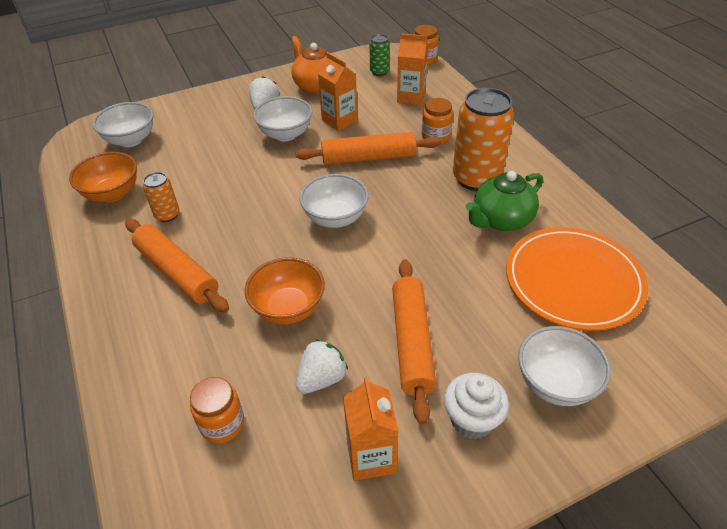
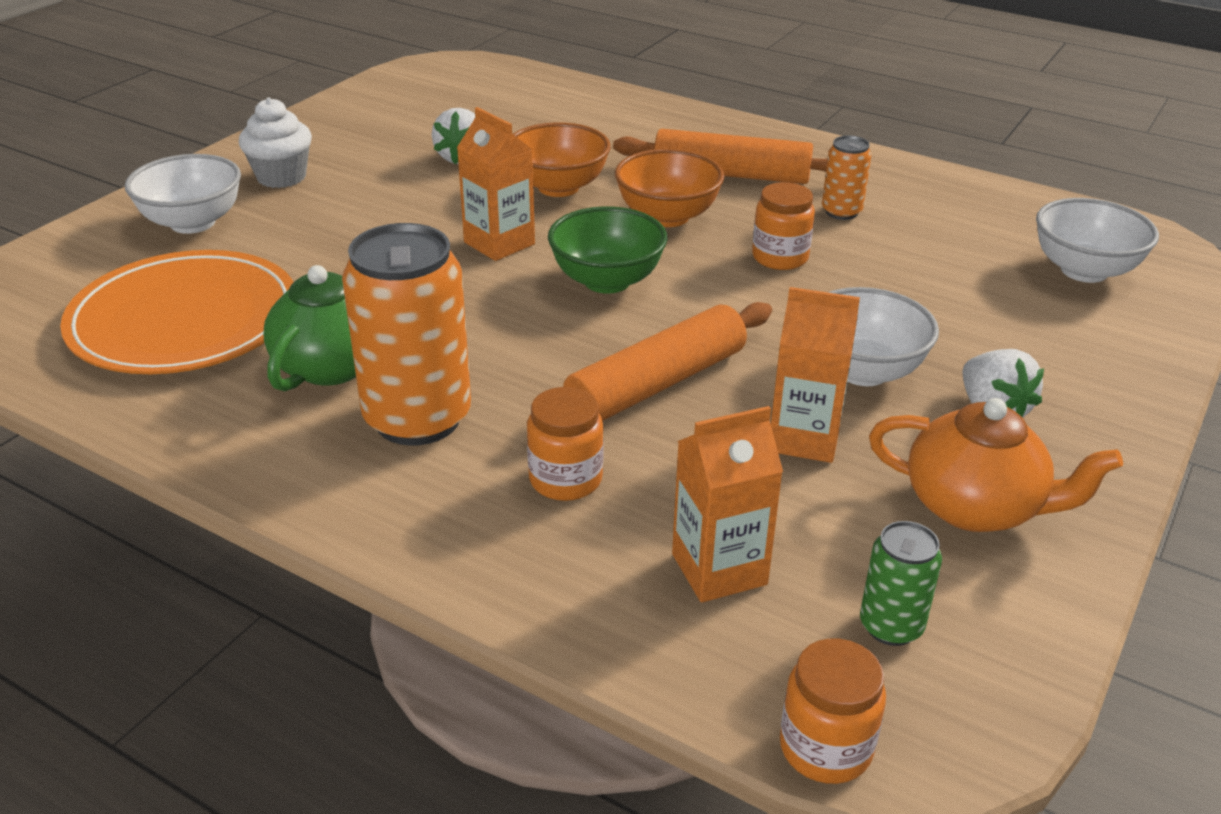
camera: 145 degrees right, 10 degrees down
orange bowl [69,152,137,202] -> orange bowl moved to [615,149,724,227]
orange jar [190,377,244,443] -> orange jar moved to [752,182,815,270]
white bowl [299,174,369,228] -> green bowl [548,206,668,294]
orange carton [343,377,399,481] -> orange carton moved to [457,107,535,261]
orange rolling pin [392,259,436,425] -> none

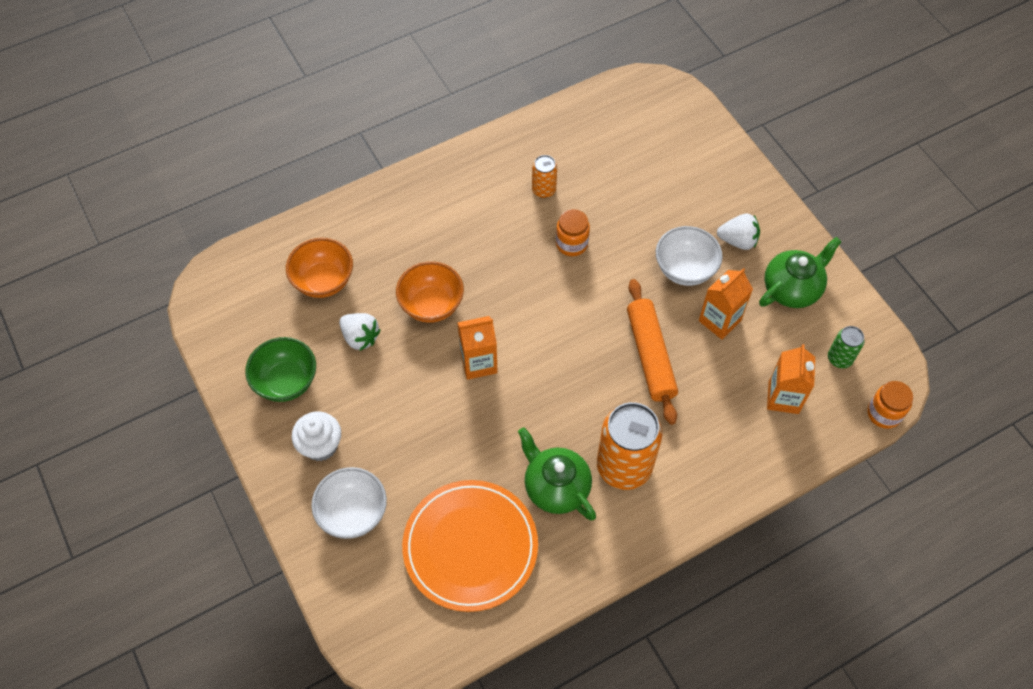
camera: 60 degrees left, 25 degrees up
orange jar [527,387,604,501] -> none
green bowl [548,206,668,294] -> green bowl moved to [245,337,316,402]
orange rolling pin [613,129,828,184] -> none
orange bowl [615,149,724,227] -> orange bowl moved to [286,238,353,298]
orange teapot [869,398,1123,532] -> green teapot [759,237,842,308]
white bowl [1036,198,1159,283] -> none

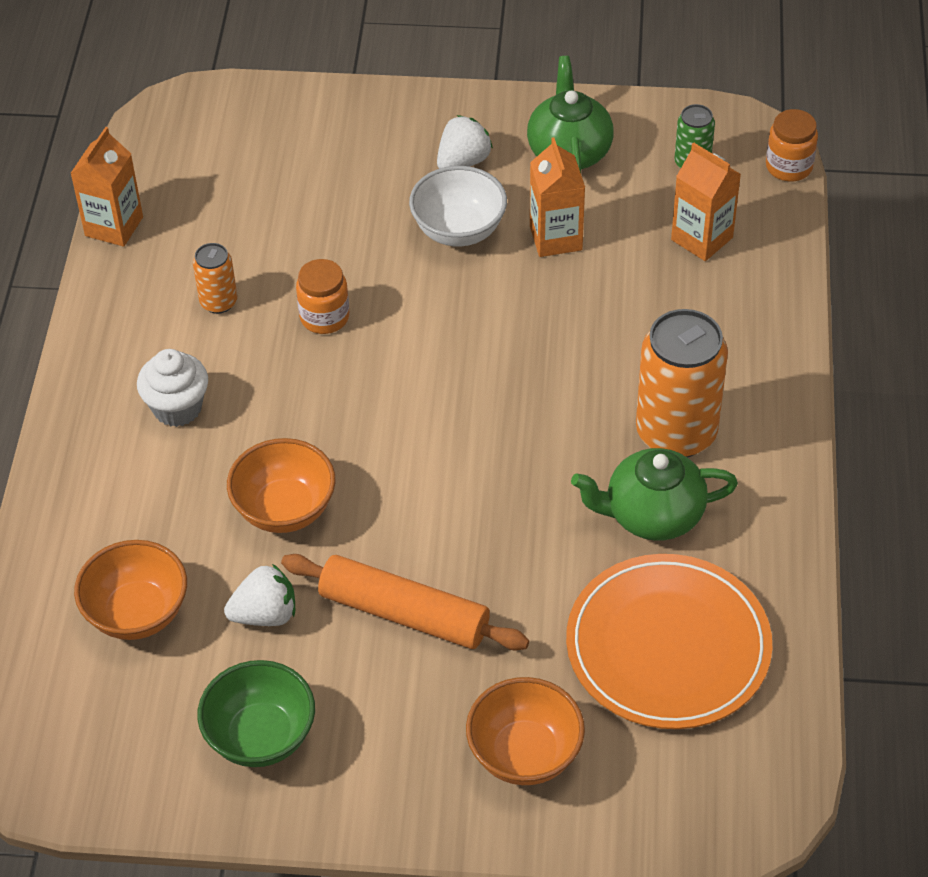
camera: 55 degrees left, 10 degrees down
white cupcake [292,411,341,461] -> white cupcake moved to [137,349,208,427]
white bowl [311,467,387,539] -> orange bowl [466,677,585,785]
orange carton [457,316,498,380] -> orange carton moved to [70,127,143,247]
orange rolling pin [627,279,678,425] -> orange rolling pin moved to [281,554,529,651]

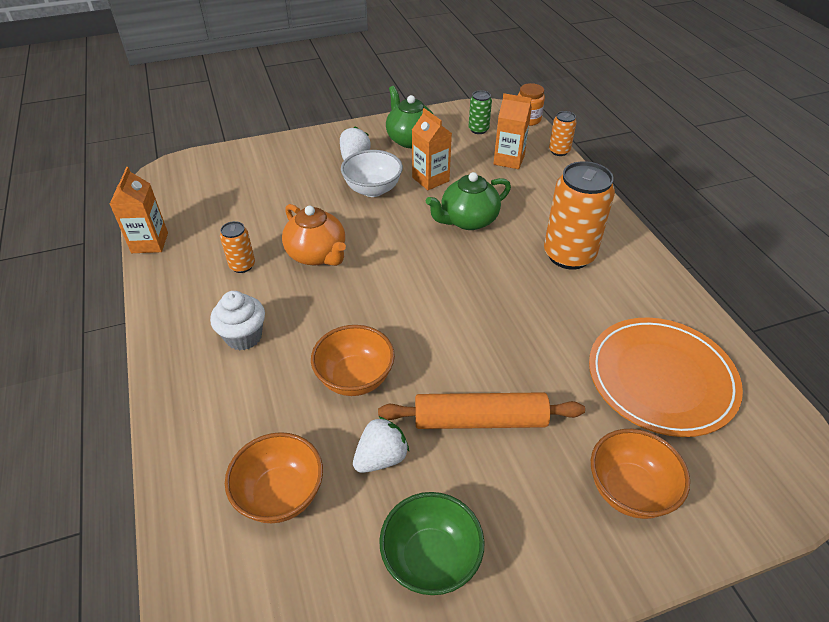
camera: 25 degrees left, 5 degrees down
orange jar [296,259,349,334] -> orange teapot [282,204,346,266]
green teapot [571,448,738,541] -> green teapot moved to [426,172,511,230]
none -> orange can [549,111,577,156]

